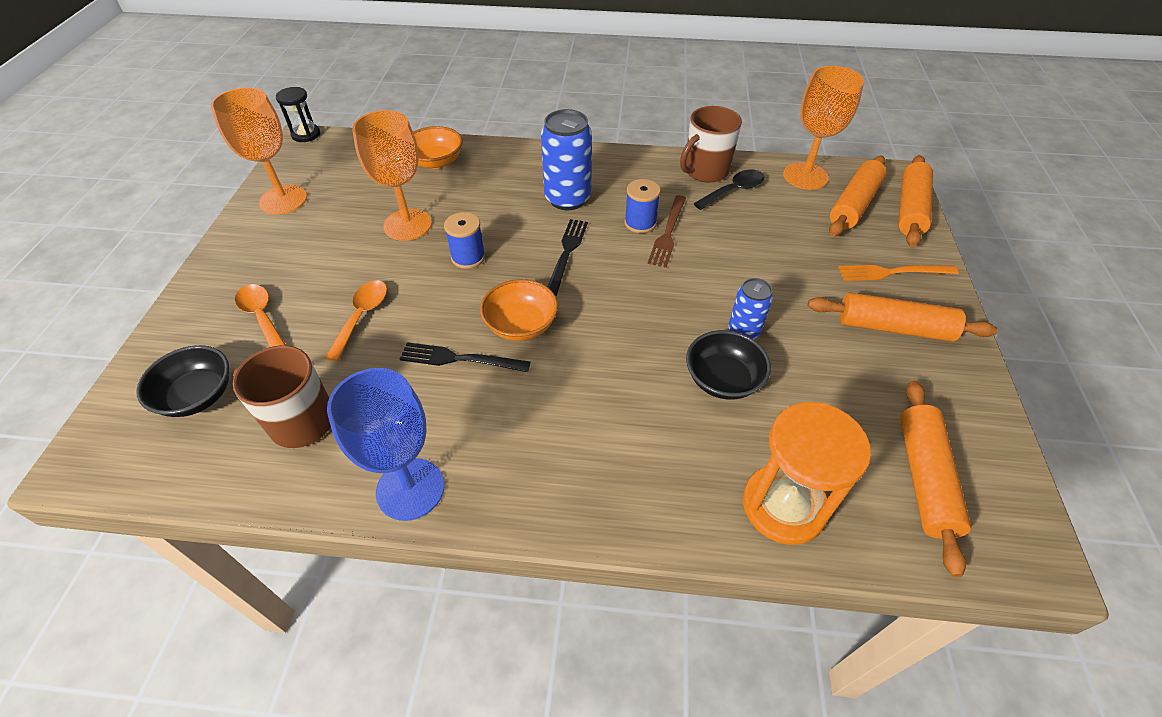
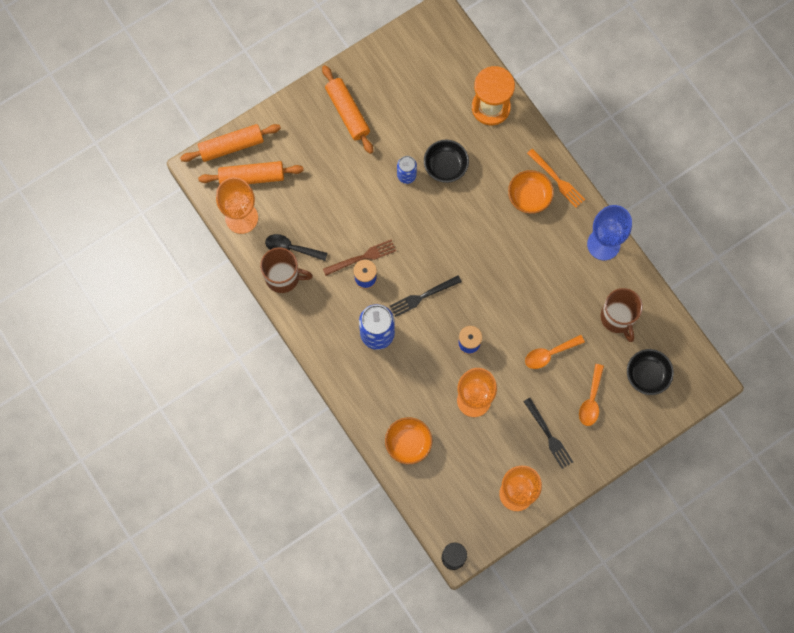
camera: 130 degrees left, 25 degrees up
black fork [400,342,531,372] -> black fork moved to [523,398,573,469]
orange bowl [480,279,558,341] -> orange bowl moved to [508,170,554,214]
orange fork [838,265,959,281] -> orange fork moved to [527,149,585,207]
orange rolling pin [900,381,971,577] -> none

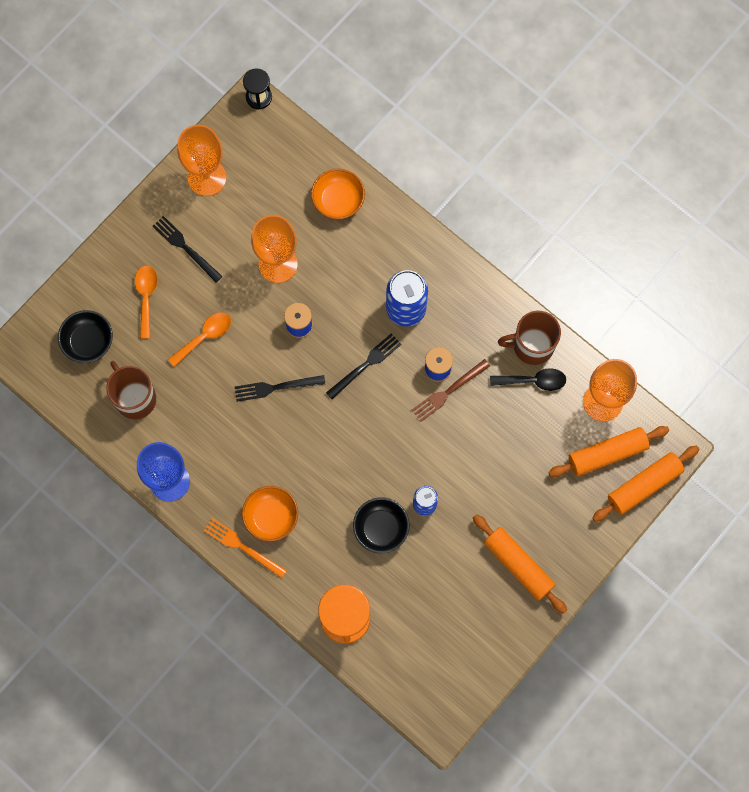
camera: 165 degrees right, 0 degrees up
none -> black fork [235,375,325,402]

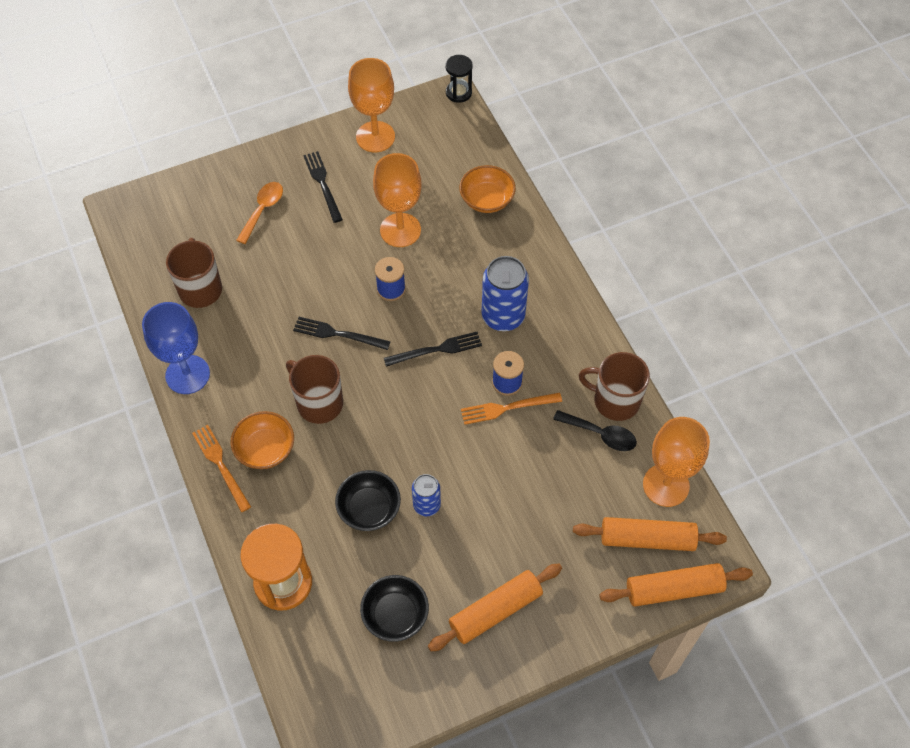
camera: 25 degrees right, 15 degrees down
black bowl [58,310,113,363] -> black bowl moved to [360,575,429,642]
orange spoon [168,312,231,367] -> none
brown fork [412,359,490,422] -> orange fork [461,392,562,425]
orange rolling pin [473,514,567,614] -> orange rolling pin turned 75 degrees clockwise [428,564,562,651]
none -> brown mug [286,355,343,424]

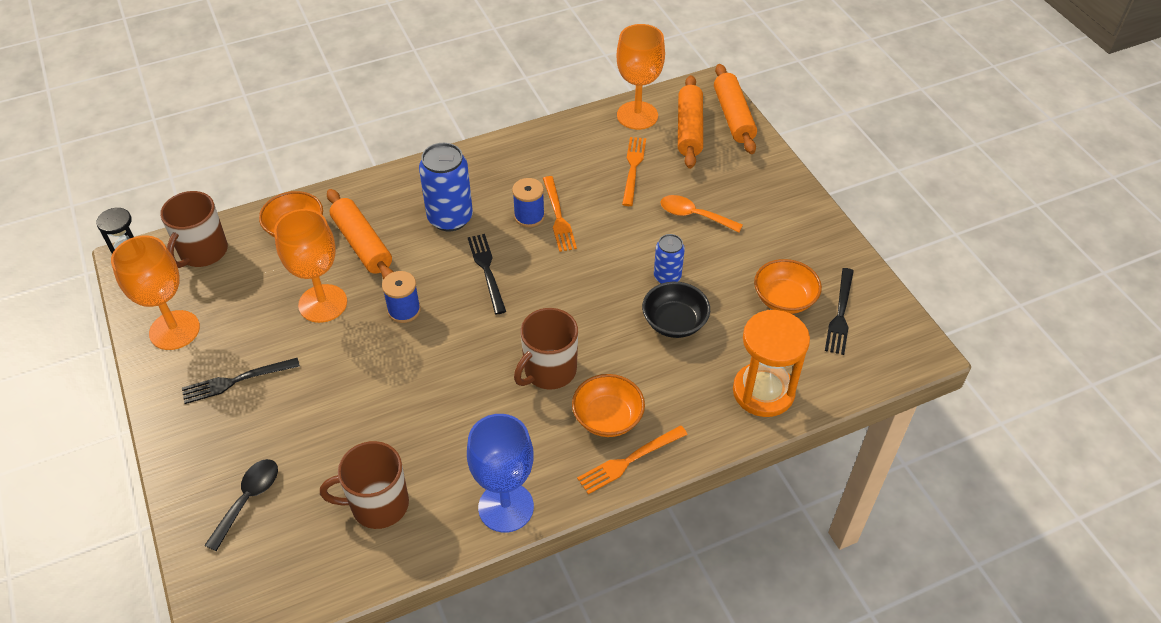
camera: 90 degrees left, 10 degrees down
orange spoon [236,182,283,244] -> orange spoon moved to [660,195,743,232]
black fork [293,317,391,350] -> black fork moved to [825,268,854,355]
black bowl [360,575,429,642] -> orange bowl [754,259,822,314]
orange rolling pin [428,564,562,651] -> orange rolling pin moved to [327,189,393,280]
black spoon [553,410,637,451] -> black spoon moved to [204,459,278,551]
brown mug [579,352,650,421] -> brown mug moved to [160,191,228,268]
none -> orange fork [622,137,646,206]

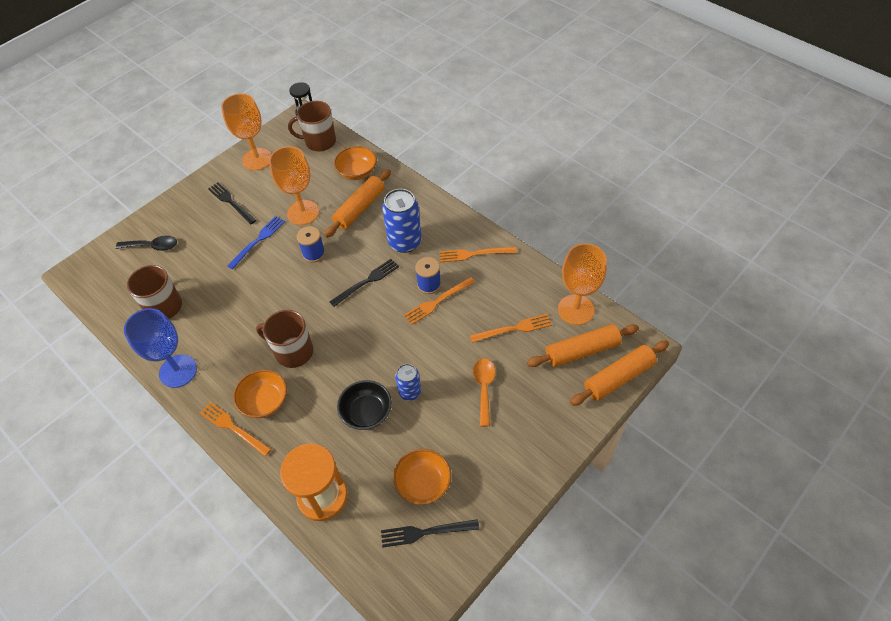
camera: 70 degrees right, 5 degrees up
none -> blue fork [227,216,285,269]
none -> orange fork [439,247,517,262]

